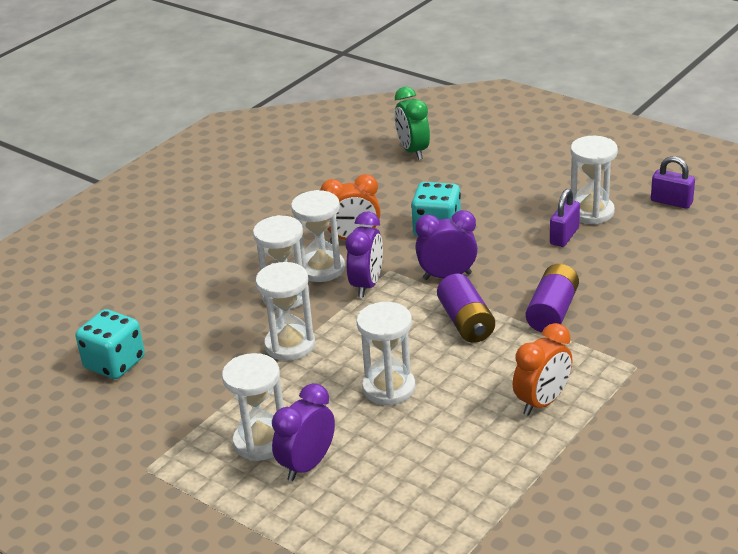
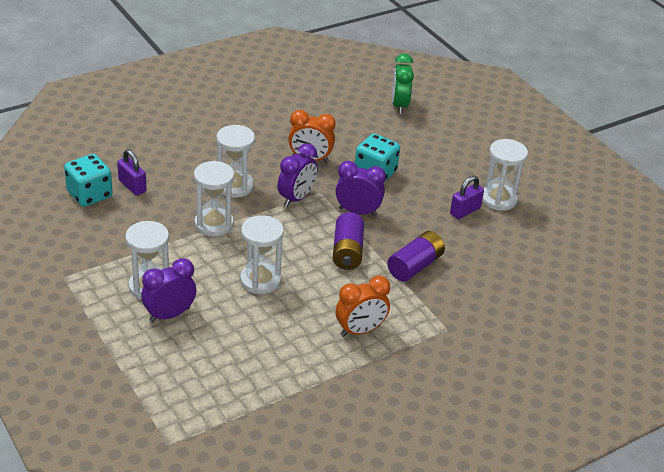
camera: 15 degrees right, 5 degrees up
white hourglass [291,190,345,282] -> none
purple padlock [651,156,695,209] -> purple padlock moved to [117,149,147,196]

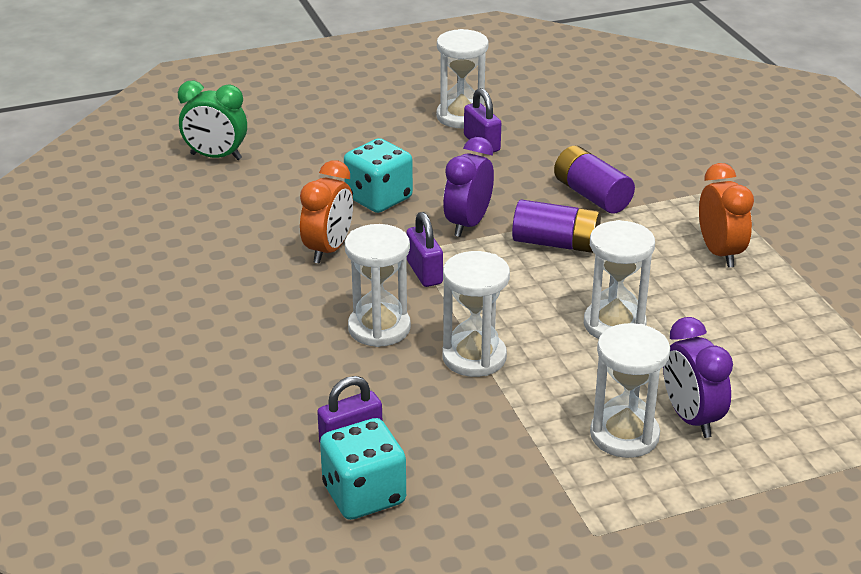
camera: 75 degrees left, 5 degrees down
purple clock [278,143,318,207] -> purple padlock [406,212,443,287]

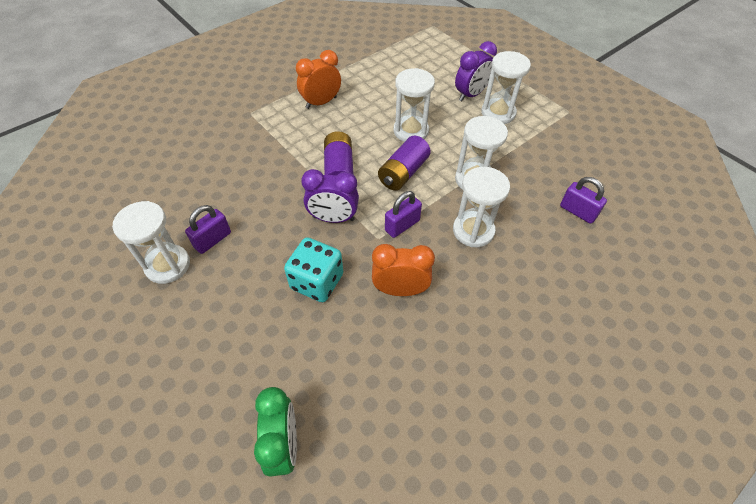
camera: 110 degrees left, 20 degrees up
turquoise dice [320,418,406,520] -> none
purple battery [554,146,635,214] -> purple battery moved to [378,136,431,191]

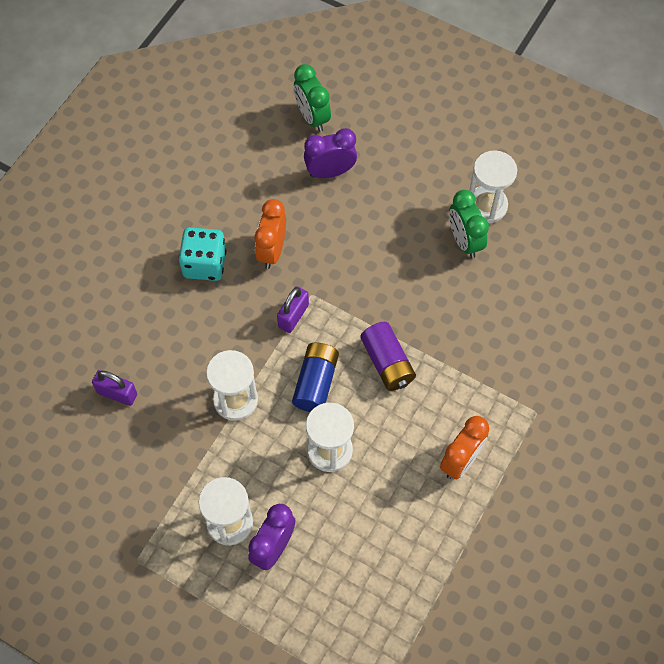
camera: 160 degrees right, 10 degrees up
purple padlock [185,205,231,254] -> green clock [449,190,489,258]
turquoise dice [284,238,343,302] -> turquoise dice moved to [179,227,226,281]
purple clock [301,169,359,223] -> purple clock moved to [304,128,357,178]
orange clock [372,244,435,296] -> orange clock turned 120 degrees clockwise [254,199,286,269]
purple battery [378,136,431,191] -> blue battery [292,342,339,412]
white hourglass [453,167,510,247] -> none

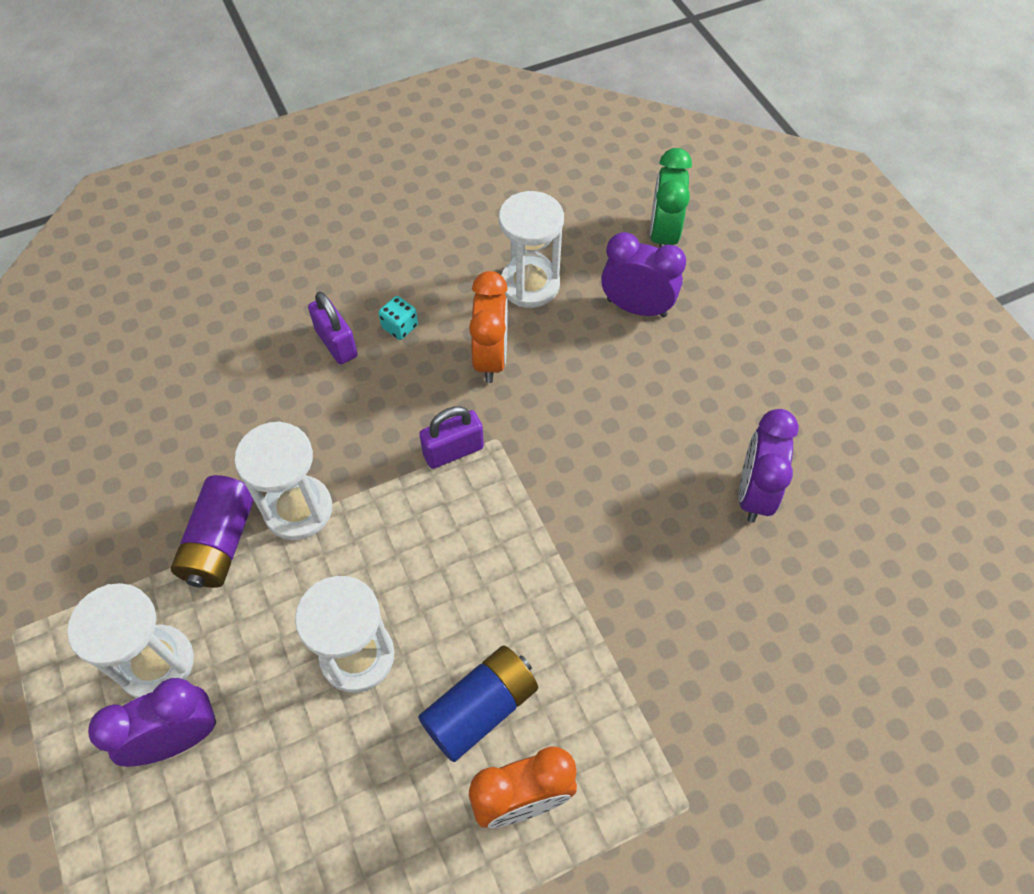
camera: 35 degrees right, 5 degrees down
purple padlock [92,370,137,406] -> purple padlock moved to [308,292,358,364]
turquoise dice [179,227,226,281] -> turquoise dice [378,296,418,340], size x0.49
orange clock [254,199,286,269] -> orange clock turned 135 degrees clockwise [469,271,508,383]
blue battery [292,342,339,412] -> blue battery moved to [418,645,538,762]
purple battery [360,322,416,391] -> purple battery moved to [171,475,254,588]
green clock [449,190,489,258] -> purple clock [739,409,799,523]
white hourglass [469,150,517,223] -> white hourglass moved to [499,191,564,308]

